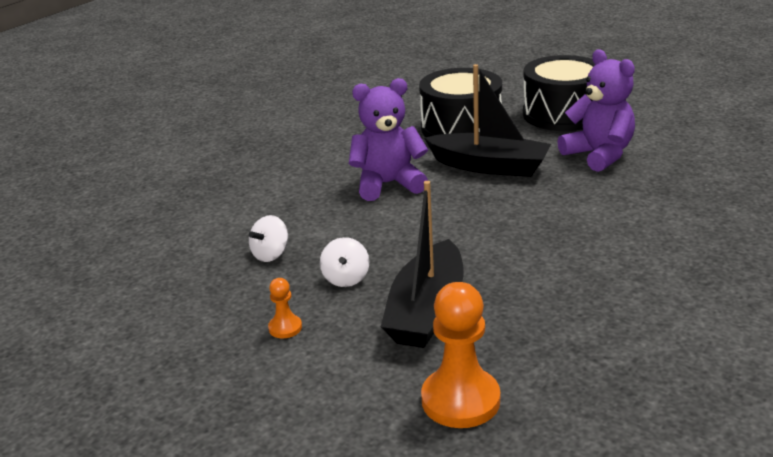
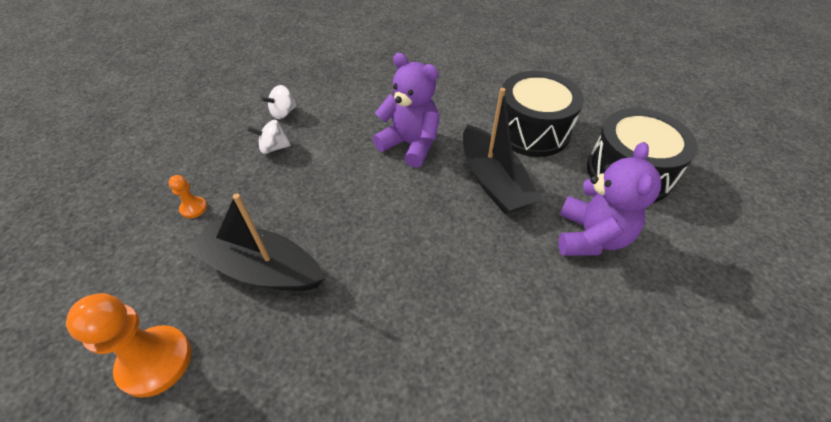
camera: 45 degrees right, 20 degrees up
white spinning top [320,237,369,287] -> white spinning top moved to [261,85,297,119]
black boat [381,181,464,348] -> black boat turned 45 degrees clockwise [186,193,325,291]

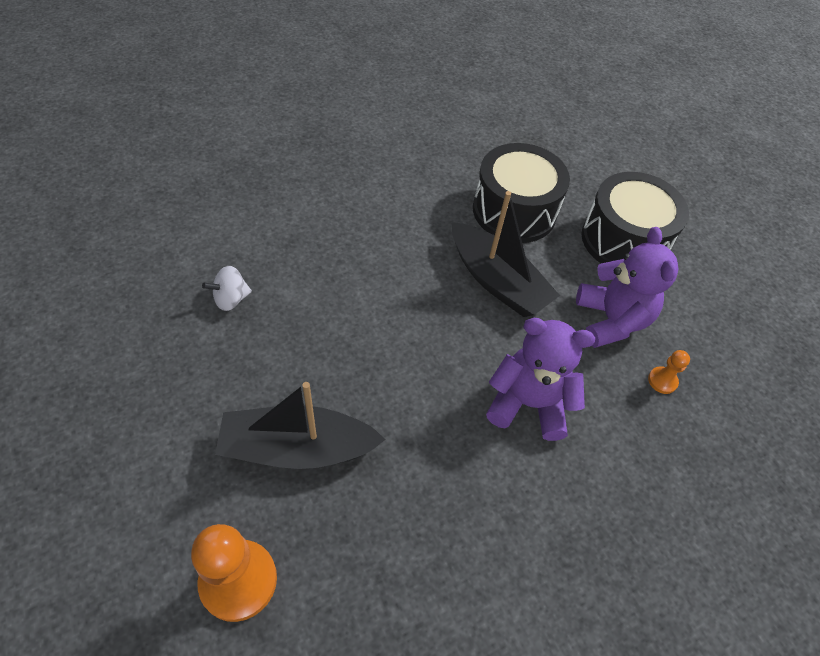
camera: 25 degrees left, 5 degrees up
orange pawn [169,175,207,218] -> orange pawn moved to [648,350,690,394]
white spinning top [261,85,297,119] -> none
purple teddy bear [373,53,440,168] -> purple teddy bear moved to [486,318,595,441]

